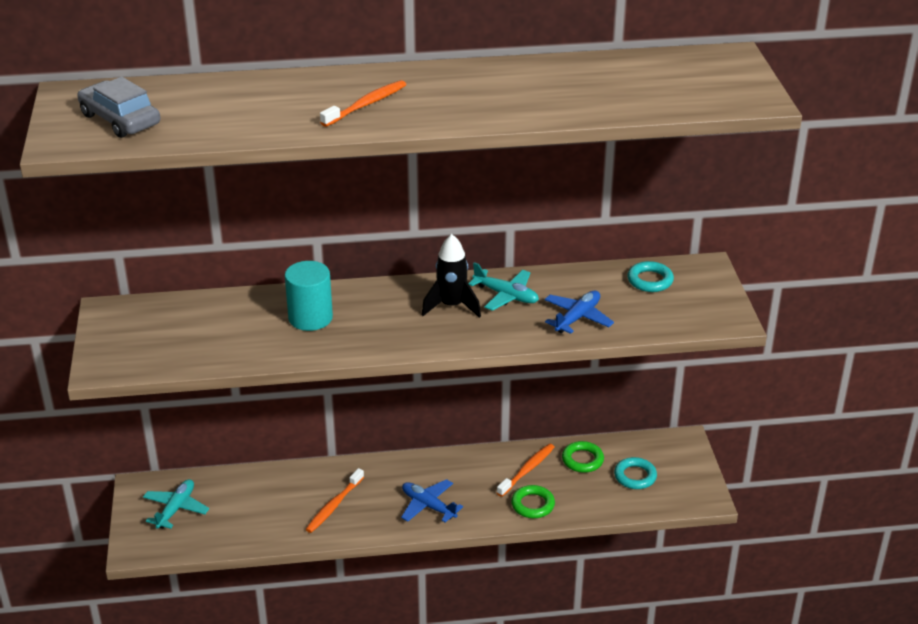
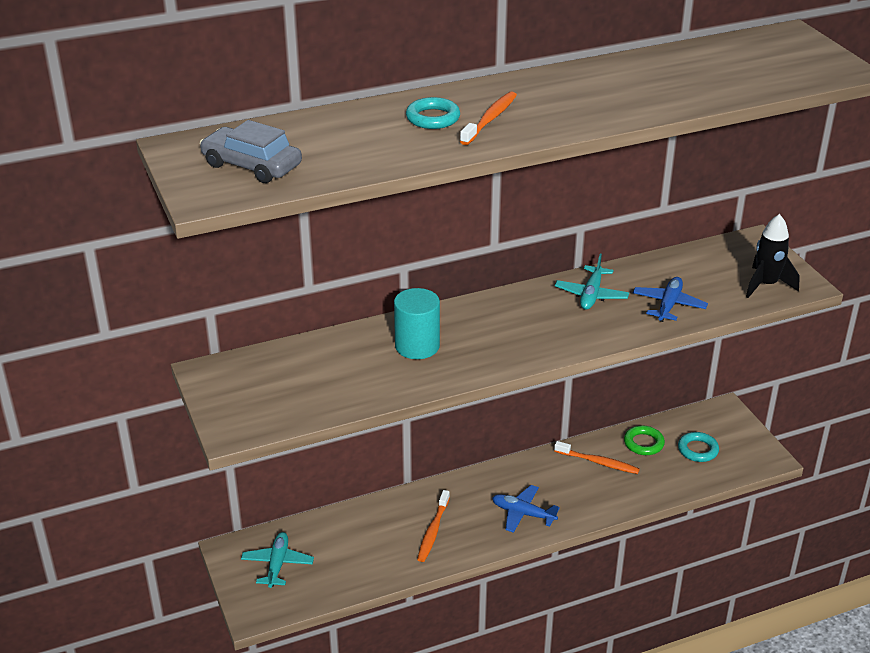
camera: 15 degrees left, 0 degrees up
black rocket [422,234,481,318] -> black rocket moved to [746,214,800,298]
turquoise plane [468,262,539,311] -> turquoise plane turned 90 degrees clockwise [555,254,629,310]
orange toothbrush [497,444,555,497] -> orange toothbrush turned 90 degrees clockwise [554,441,640,474]
green ring [511,485,555,518] -> none
turquoise ring [627,261,674,292] -> turquoise ring moved to [406,97,460,129]

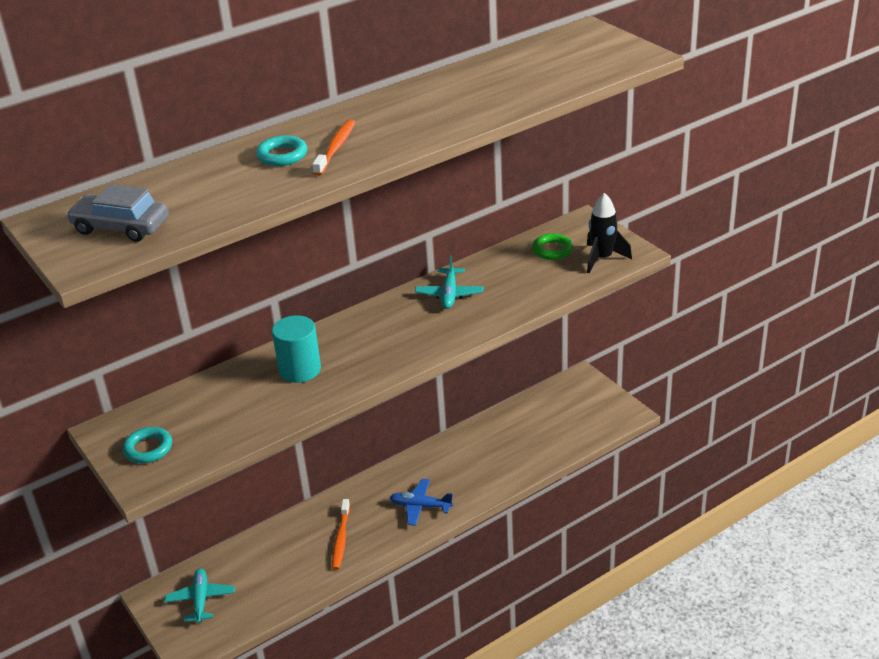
camera: 10 degrees left, 0 degrees up
orange toothbrush [554,441,640,474] -> none
green ring [624,425,665,455] -> green ring moved to [532,233,573,260]
blue plane [633,277,708,322] -> none
turquoise ring [678,432,719,462] -> turquoise ring moved to [123,427,172,463]

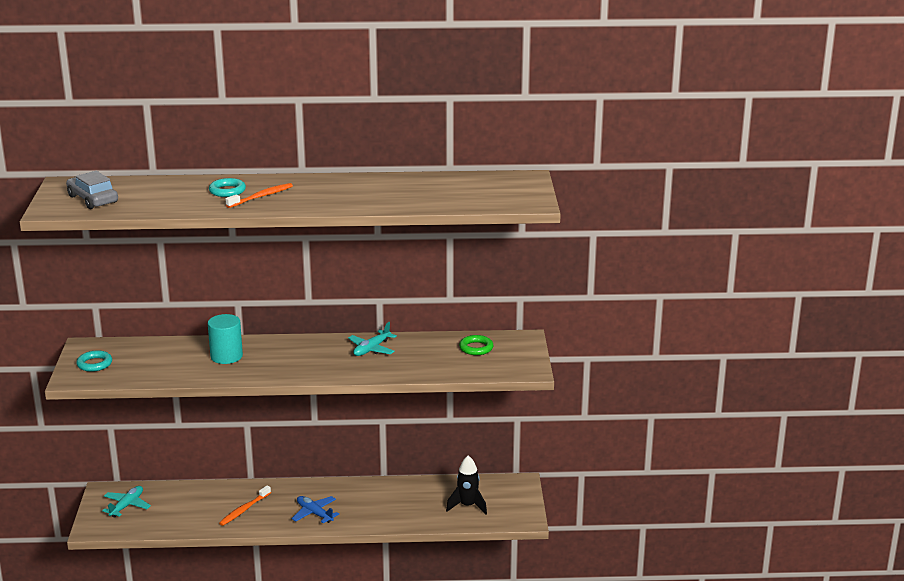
camera: 30 degrees right, 10 degrees down
black rocket [587,193,632,273] -> black rocket moved to [446,455,487,515]

